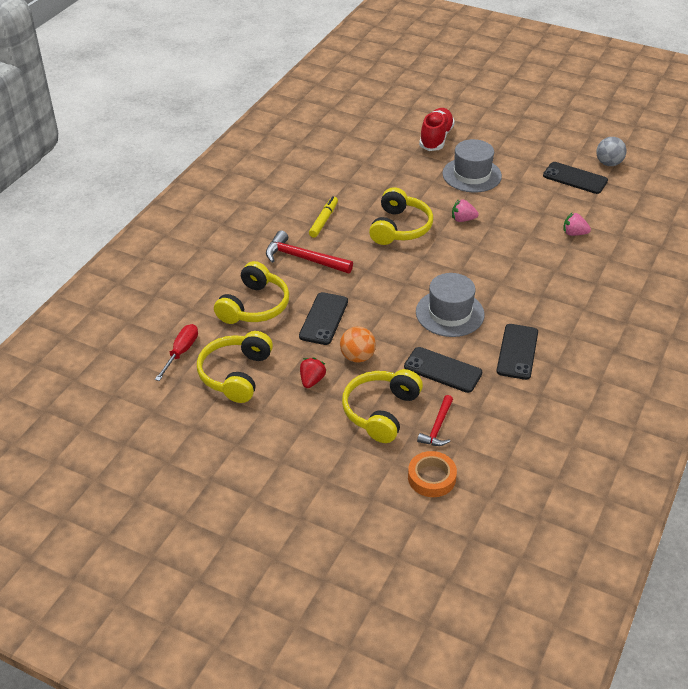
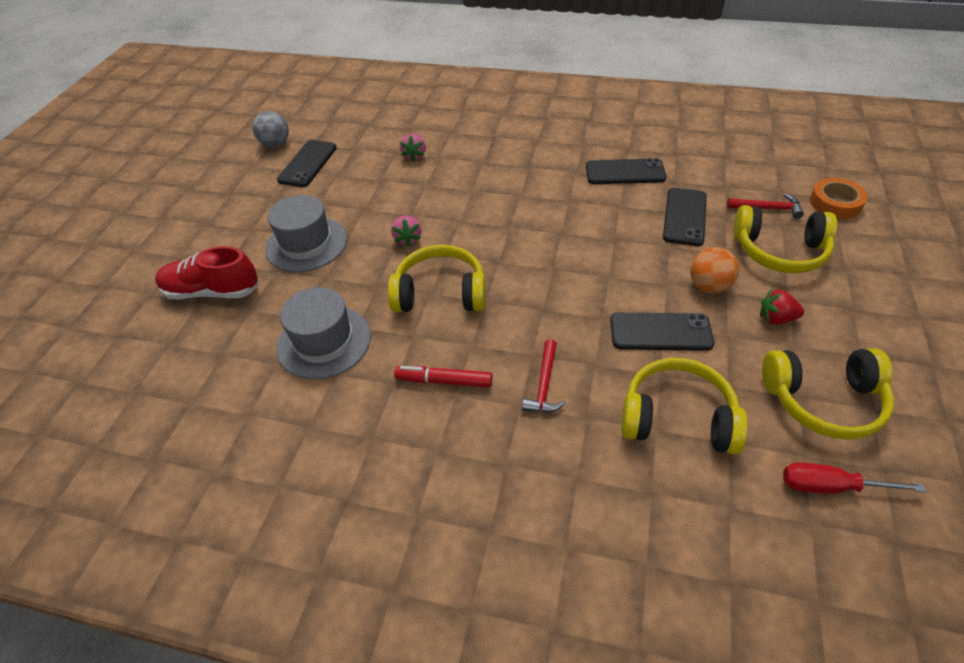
camera: 100 degrees left, 5 degrees up
red hammer [266,230,353,274] -> red hammer [522,339,566,413], size x0.62
yellow marker [309,196,338,238] -> red marker [394,366,492,387]
grey hat [416,273,485,337] -> grey hat moved to [276,287,371,379]

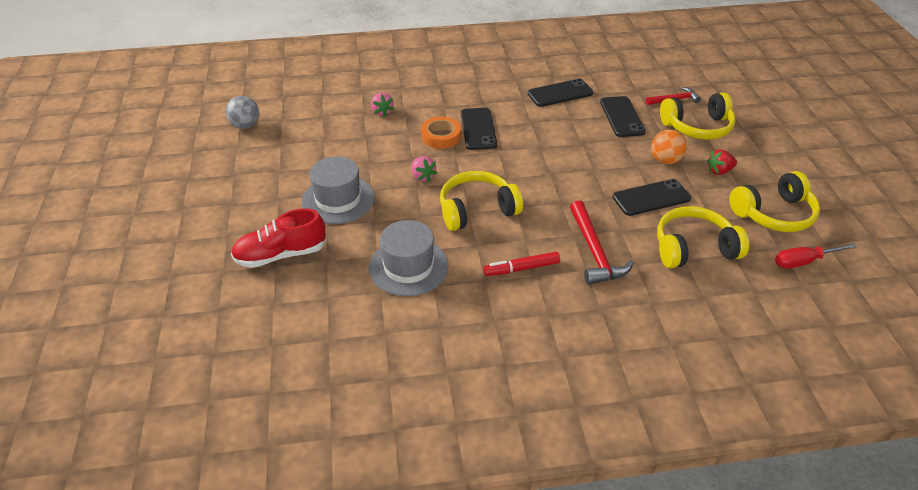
camera: 25 degrees left, 5 degrees down
black phone [277,140,337,187] -> black phone moved to [461,108,497,150]
red hammer [522,339,566,413] -> red hammer [570,200,634,285], size x1.62
orange tape [810,178,868,219] -> orange tape moved to [421,117,461,149]

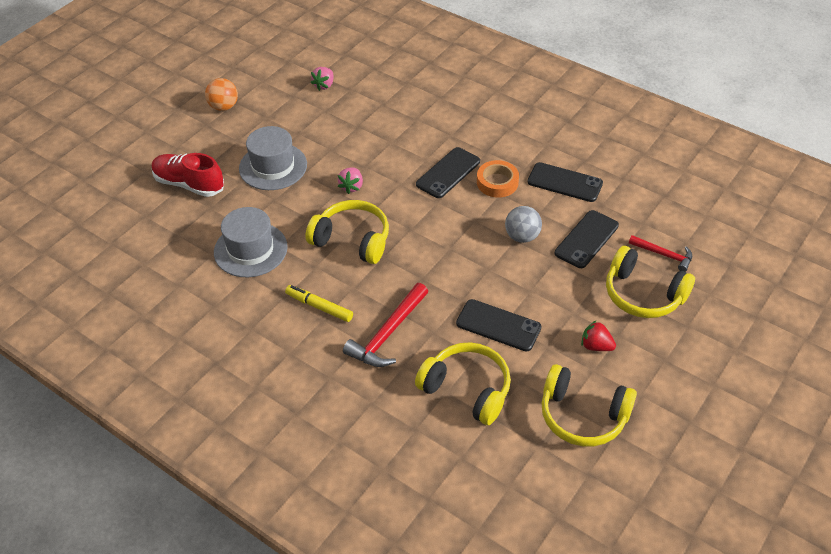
camera: 45 degrees right, 5 degrees up
grey ball [225,96,259,129] -> grey ball moved to [505,206,542,243]
pink strawberry [371,93,394,117] -> pink strawberry moved to [311,67,334,91]
orange tape [421,117,461,149] -> orange tape moved to [477,160,519,198]
red marker [484,252,560,276] -> yellow marker [285,285,353,322]
orange ball [651,130,687,164] -> orange ball moved to [205,78,238,111]
red screwdriver [775,243,857,269] -> none

